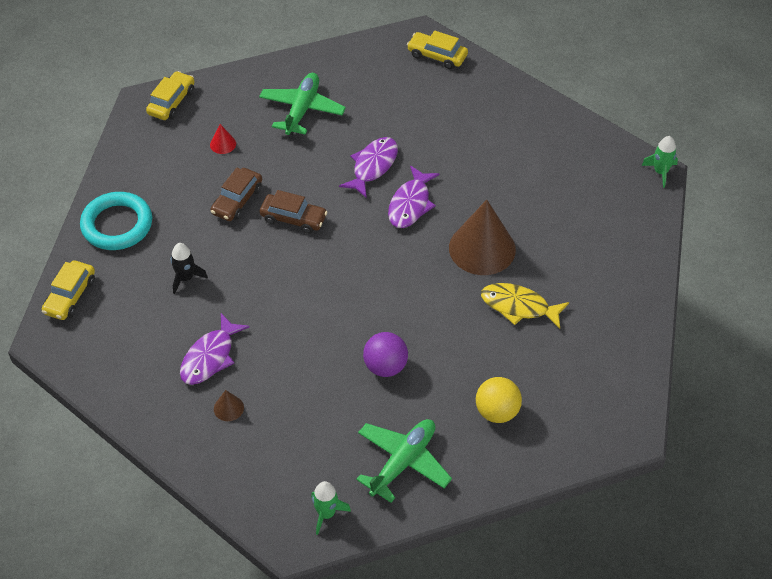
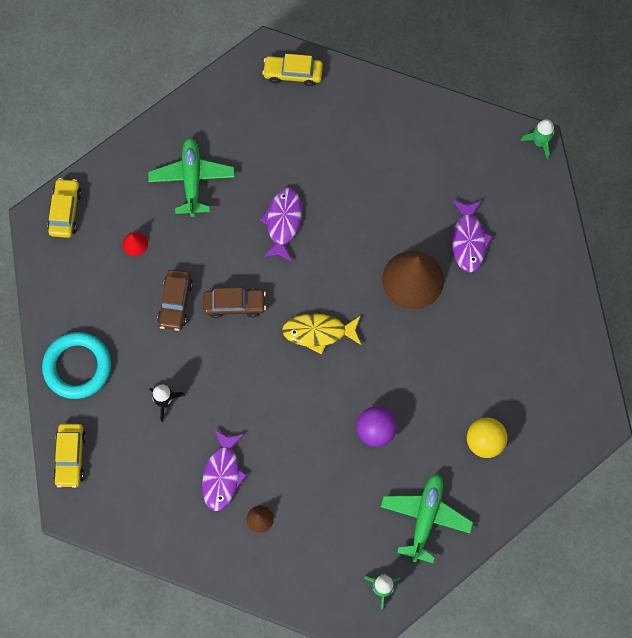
camera: 20 degrees left, 20 degrees up
purple fish [388,165,440,228] -> purple fish moved to [452,200,493,273]
yellow fish [481,283,569,329] -> yellow fish moved to [282,314,361,355]

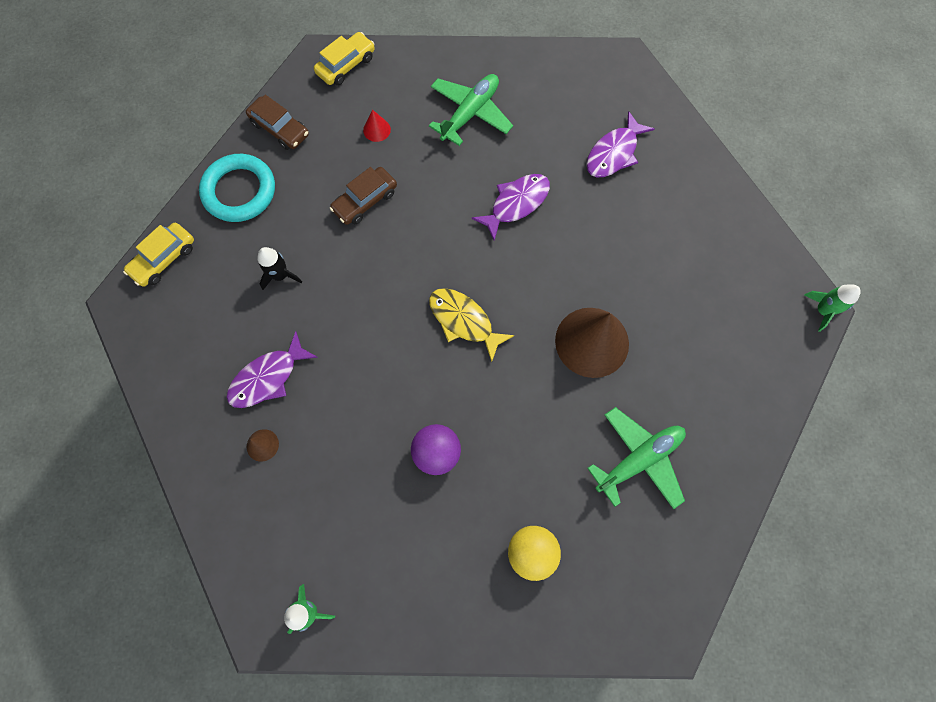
camera: 40 degrees right, 0 degrees up
brown car [203,288,266,318] -> brown car moved to [246,95,309,150]
yellow car [262,54,323,86] -> none
green plane [381,474,473,563] -> green plane moved to [587,407,686,509]
purple fish [452,200,493,273] -> purple fish moved to [586,111,654,177]

